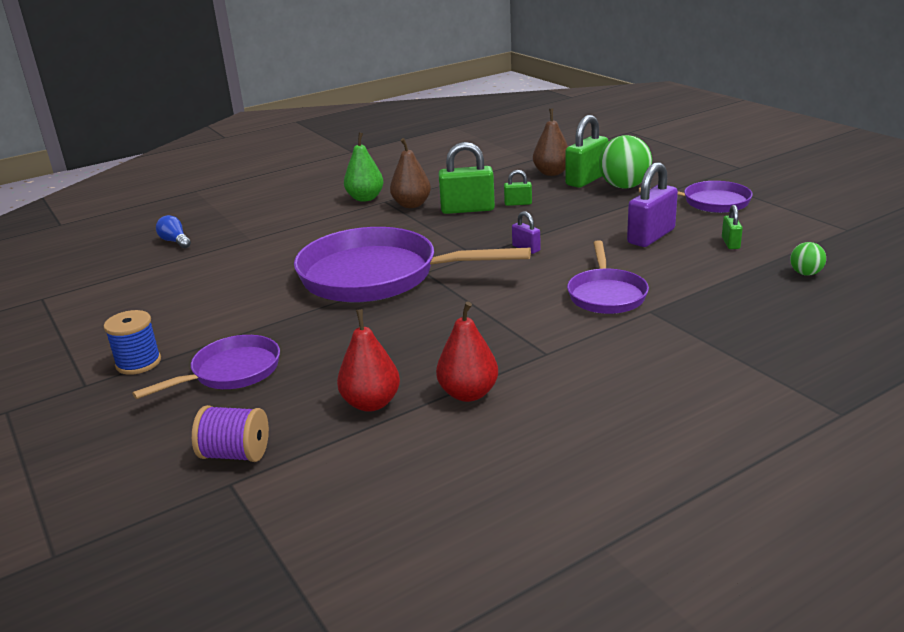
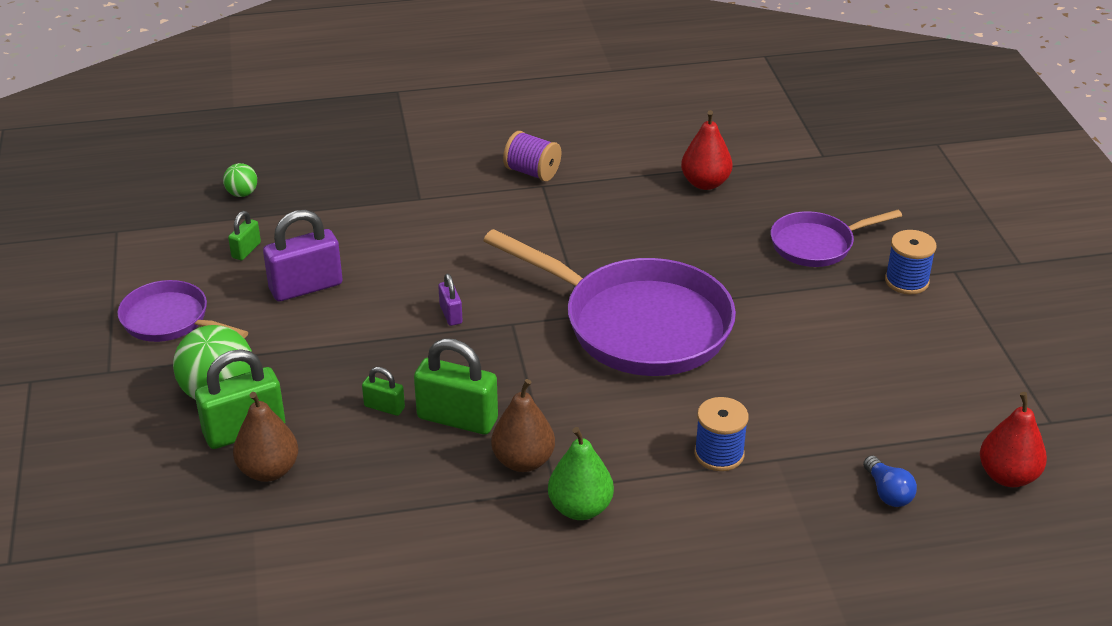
camera: 160 degrees left, 10 degrees up
purple spool [192,405,269,462] -> purple spool moved to [503,131,561,181]
red pear [436,301,498,402] -> red pear moved to [980,392,1047,487]
purple pan [567,240,649,314] -> none
none -> blue spool [694,397,749,471]

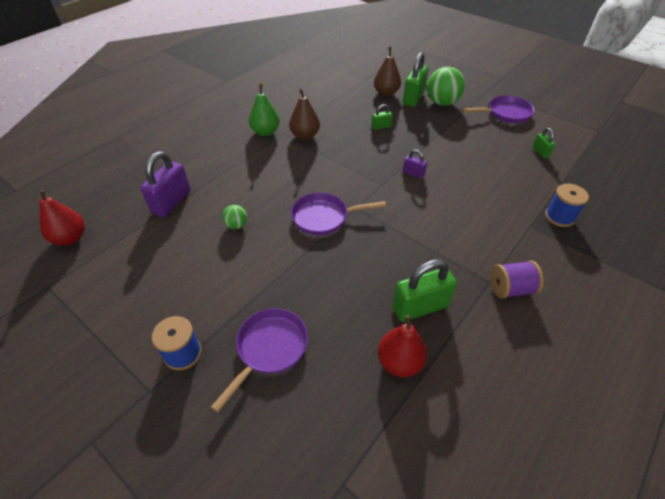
camera: 140 degrees right, 10 degrees up
green ball [223,163,257,197] -> green ball moved to [222,205,247,229]
purple padlock [263,210,343,301] -> purple padlock moved to [141,151,191,217]
green padlock [414,338,498,435] -> green padlock moved to [392,259,457,322]
purple pan [483,229,736,376] -> purple pan [291,193,386,236], size x0.53
blue spool [694,397,749,471] -> blue spool moved to [545,184,589,227]
blue light bulb [863,455,917,507] -> none

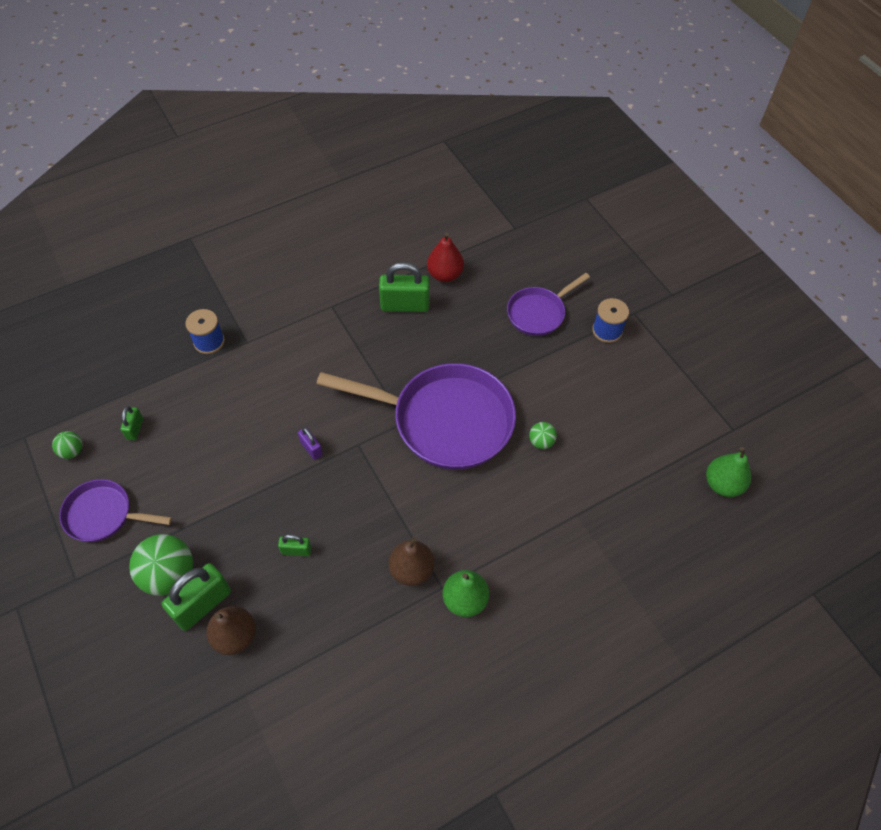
camera: 160 degrees left, 10 degrees up
red pear [39,189,85,246] -> green pear [706,447,751,497]
purple padlock [141,151,191,217] -> none
purple pan [291,193,386,236] -> purple pan [316,363,516,470], size x1.89
purple spool [491,260,544,299] -> none
none -> green ball [52,431,82,459]

